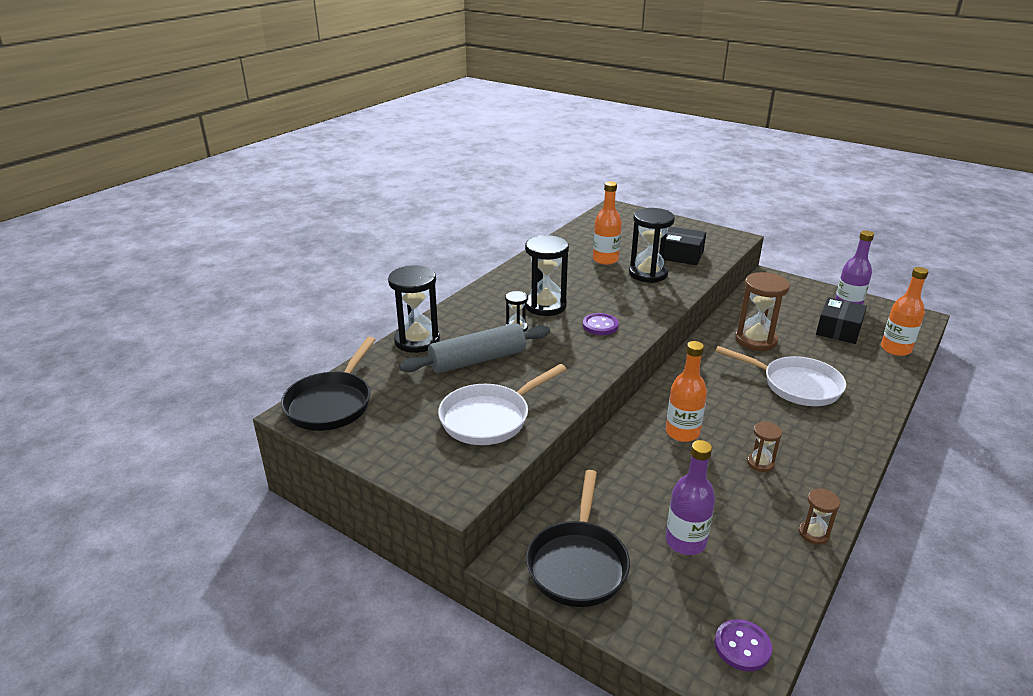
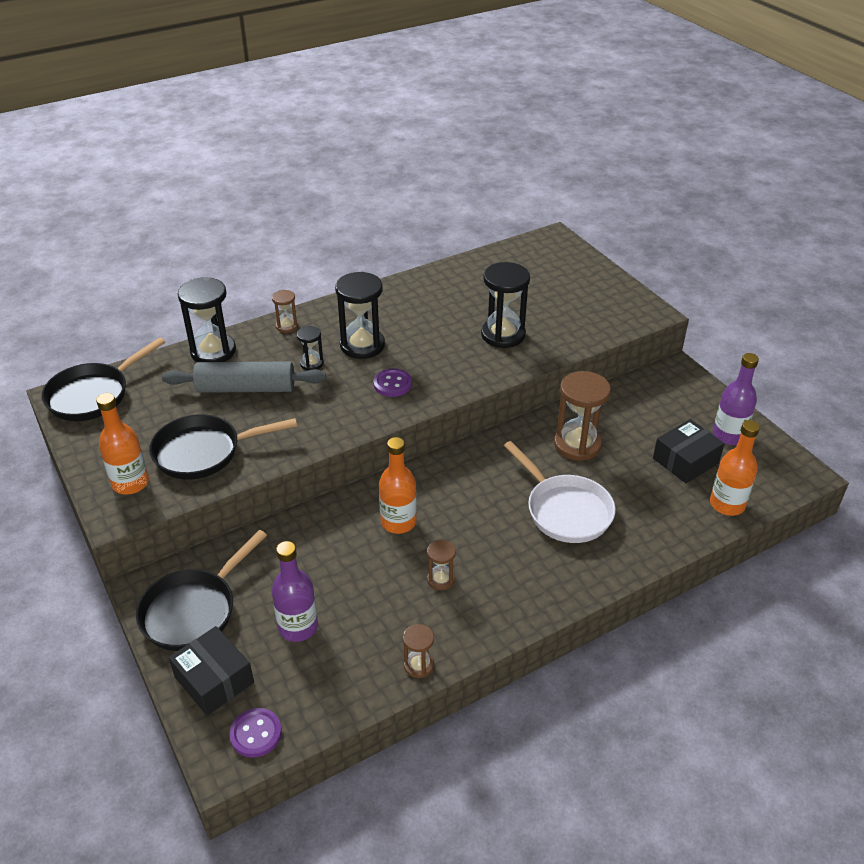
camera: 25 degrees right, 10 degrees up
white pan [438,364,567,445] -> black pan [149,414,297,479]
orange bottle [593,181,622,265] -> orange bottle moved to [96,393,149,495]
black box [664,226,706,265] -> black box moved to [169,626,254,716]
none -> brown hourglass [272,290,298,333]

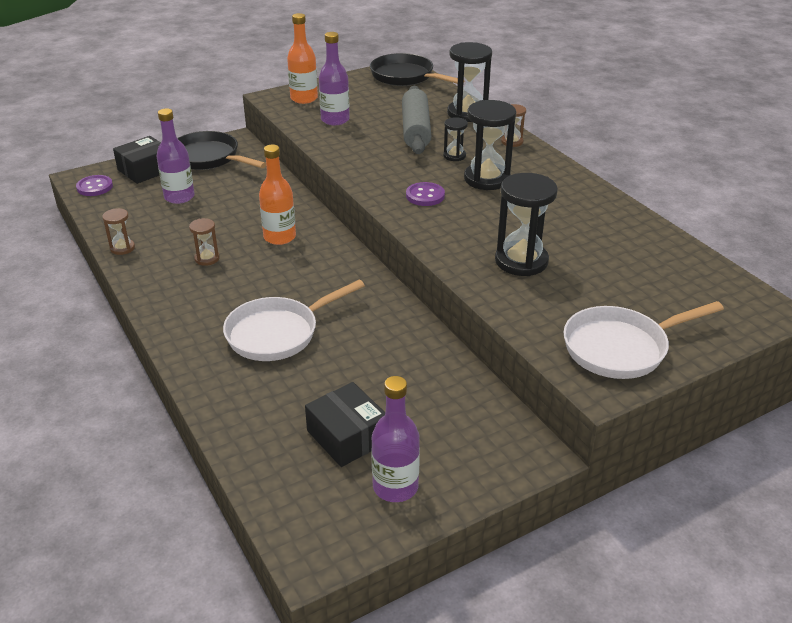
camera: 90 degrees right, 5 degrees down
black pan [149,414,297,479] -> purple bottle [319,32,350,125]
brown hourglass [554,371,611,461] -> none
orange bottle [710,420,760,516] -> none
none -> white pan [563,301,724,379]

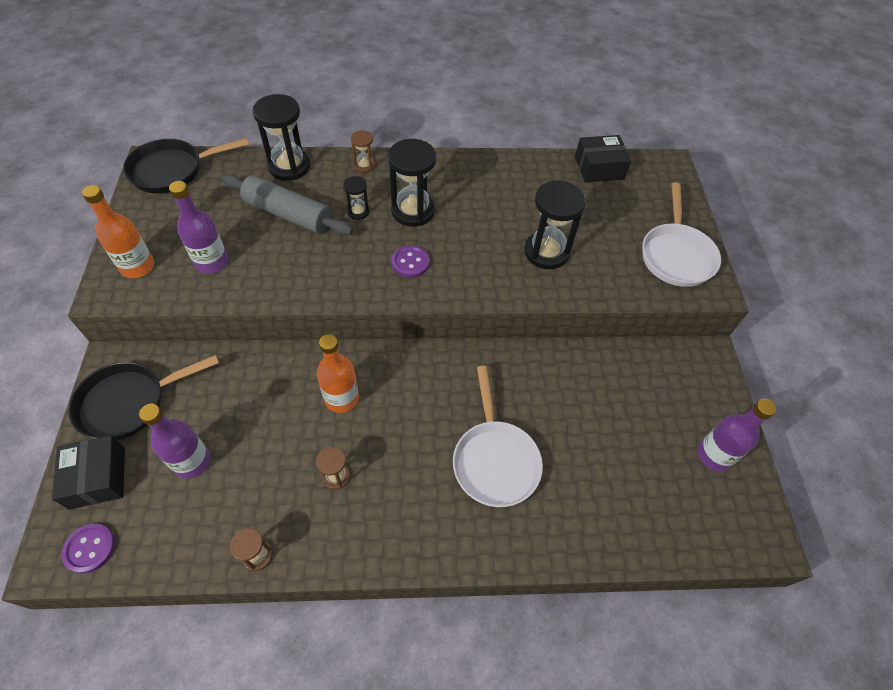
camera: 65 degrees left, 20 degrees up
black box [305,382,385,467] -> black box moved to [575,135,631,183]

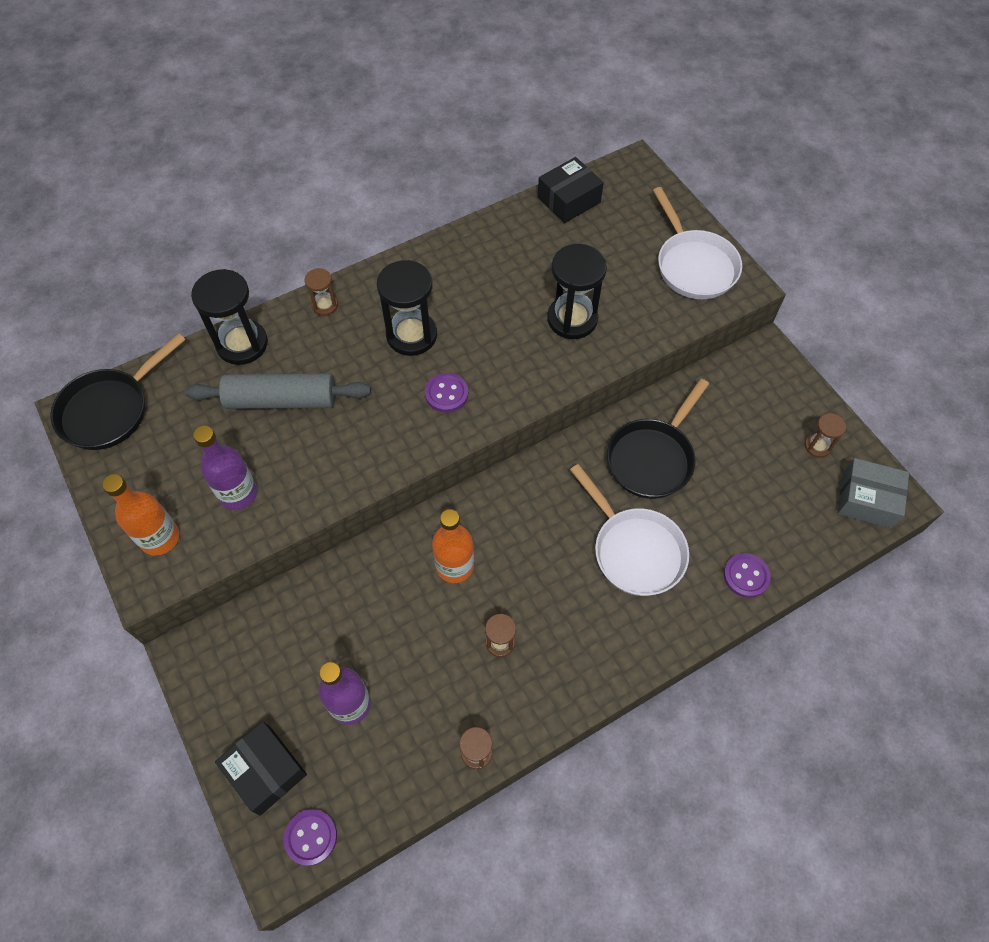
camera: 25 degrees left, 5 degrees up
black pan [68,355,219,440] -> black pan moved to [607,379,709,499]
black hourglass [343,176,370,220] -> none
purple bottle [697,399,776,472] -> brown hourglass [805,413,846,458]
none -> purple button [723,553,771,598]
none -> grey box [838,458,909,528]

